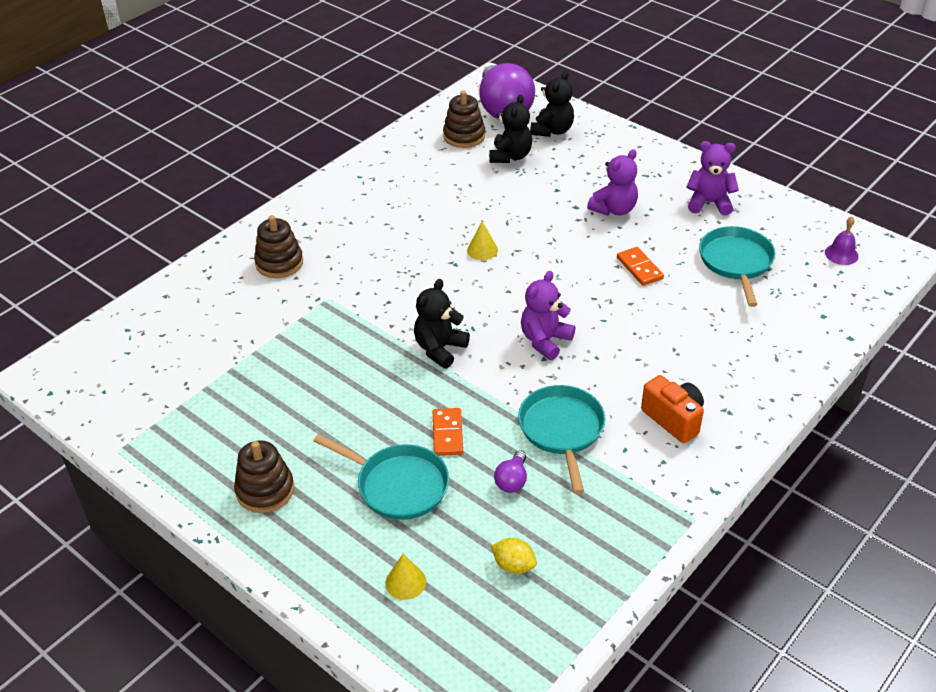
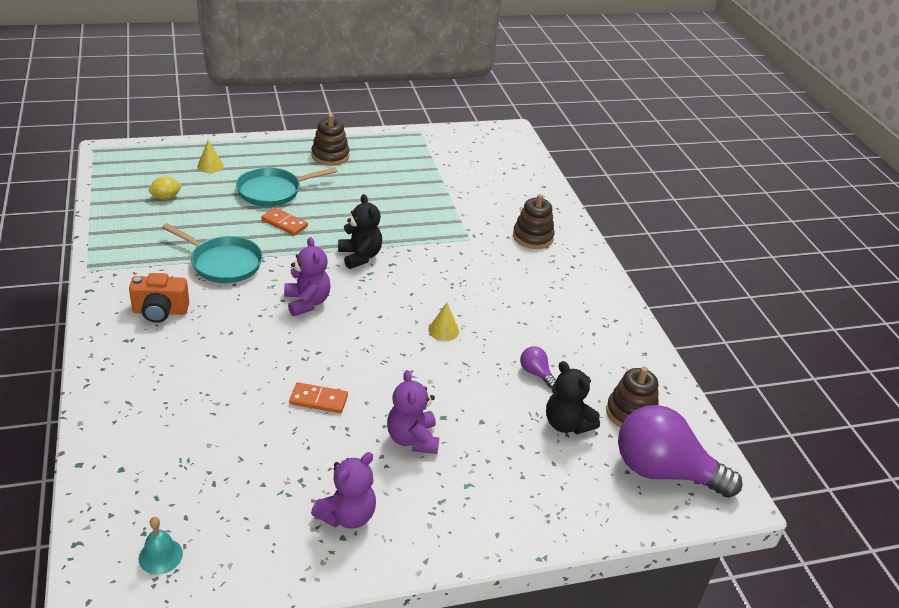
camera: 120 degrees right, 5 degrees down
purple light bulb [494,451,527,493] -> purple light bulb moved to [520,346,556,388]
black teddy bear [530,71,574,137] -> none
turquoise pan [699,226,776,307] -> none
purple bell [825,217,859,265] -> turquoise bell [139,517,183,574]

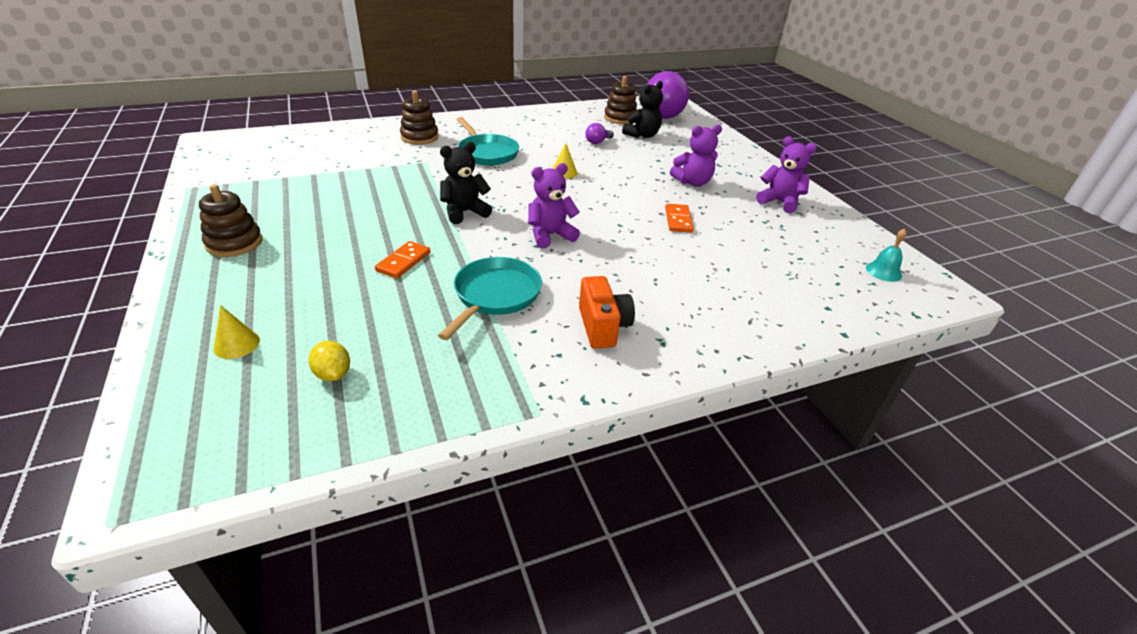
camera: 95 degrees left, 0 degrees up
turquoise pan [236,167,338,207] -> turquoise pan moved to [457,117,519,165]

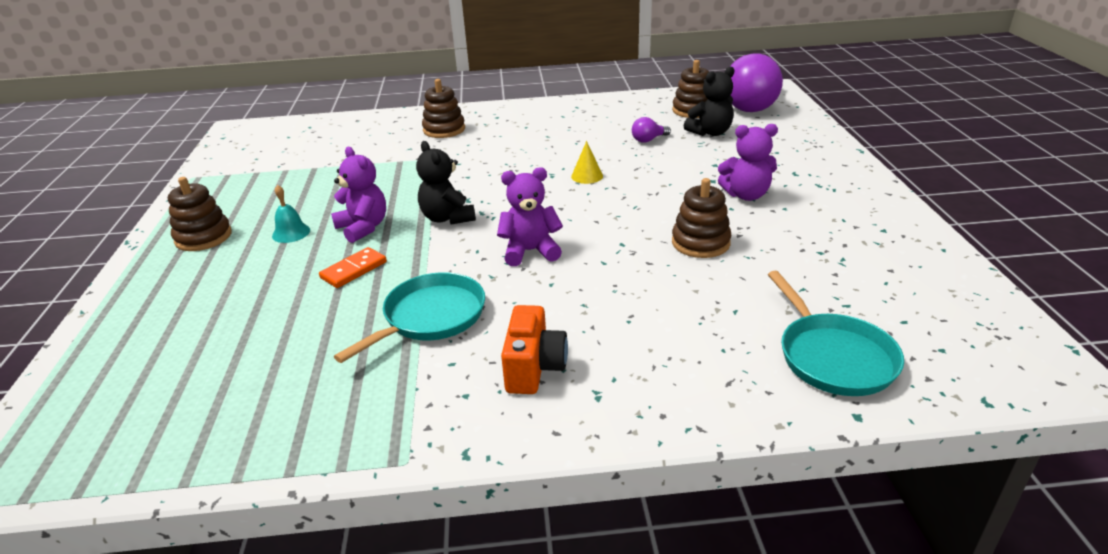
camera: 20 degrees right, 5 degrees down
yellow cone [213,305,260,359] -> none
yellow lemon [309,341,350,381] -> none
black teddy bear [440,142,492,224] -> black teddy bear turned 105 degrees counterclockwise [416,141,476,225]
turquoise pan [457,117,519,165] -> turquoise pan moved to [768,271,904,396]
orange domino [665,204,694,233] -> brown stacking toy [672,178,732,258]
purple teddy bear [756,136,817,213] -> purple teddy bear moved to [331,147,386,243]
turquoise bell [866,229,907,282] -> turquoise bell moved to [272,185,310,243]

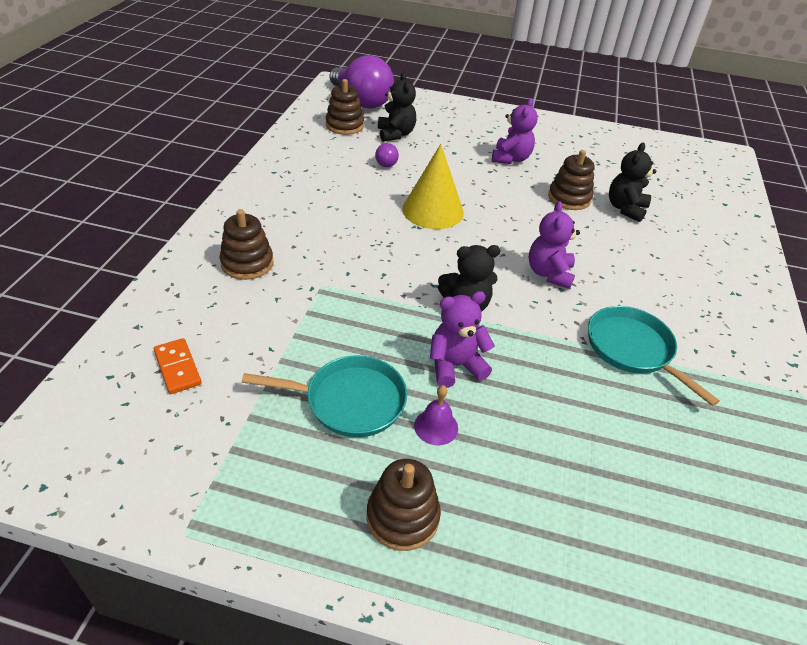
camera: 75 degrees left, 10 degrees up
turquoise bell [272,185,310,243] -> purple bell [414,385,458,445]
orange domino [319,247,387,288] -> orange domino moved to [154,338,202,394]
orange camera [501,305,568,394] -> none
yellow cone [571,141,603,184] -> yellow cone [402,144,464,229], size x2.08
turquoise pan [768,271,904,396] -> turquoise pan moved to [242,356,407,437]
none -> black teddy bear [609,143,656,222]

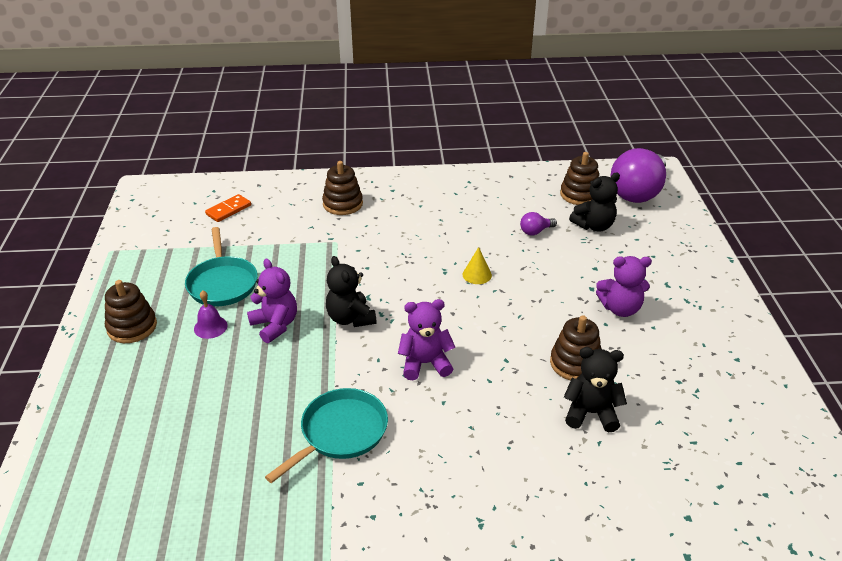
camera: 75 degrees right, 5 degrees down
yellow cone [402,144,464,229] -> yellow cone [463,247,492,284], size x0.48

